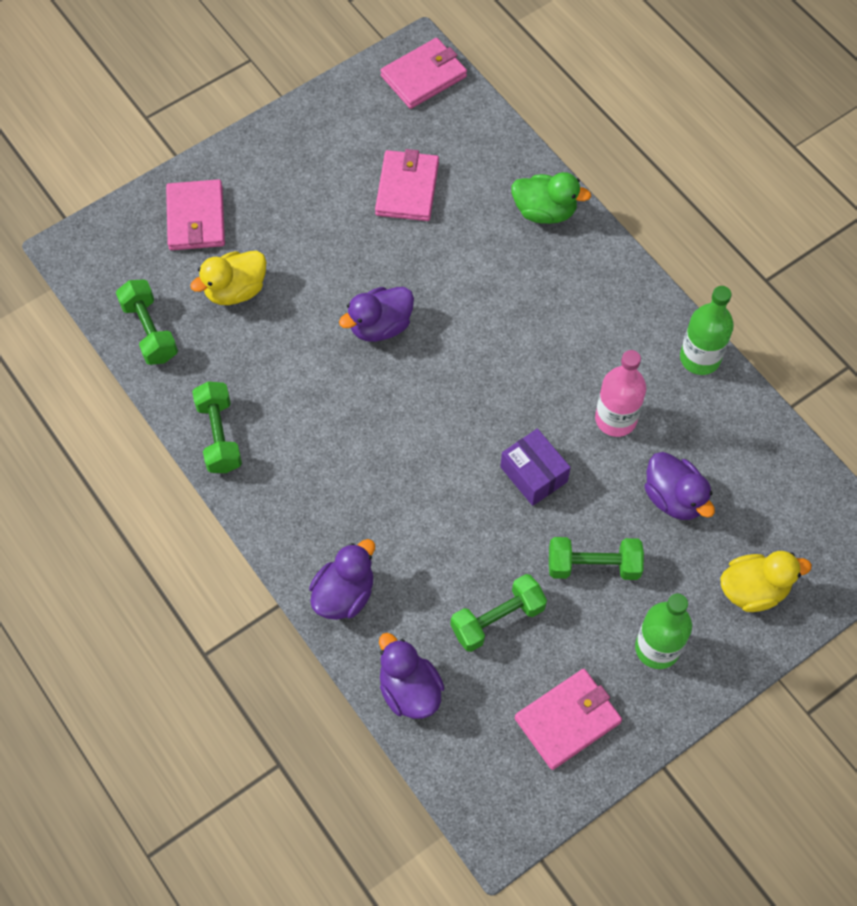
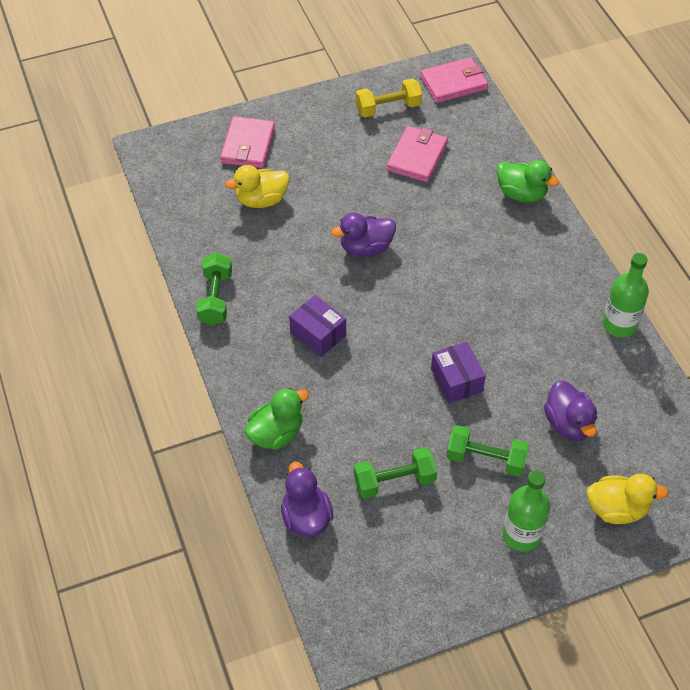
camera: 15 degrees right, 10 degrees down
green dumbbell [116,279,178,365] -> none
purple duck [309,539,375,620] -> green duck [245,388,309,450]
pink wallet [515,669,622,770] -> none
pink bottle [595,350,646,437] -> none
none -> purple box [289,295,346,357]
none -> yellow dumbbell [356,79,422,118]

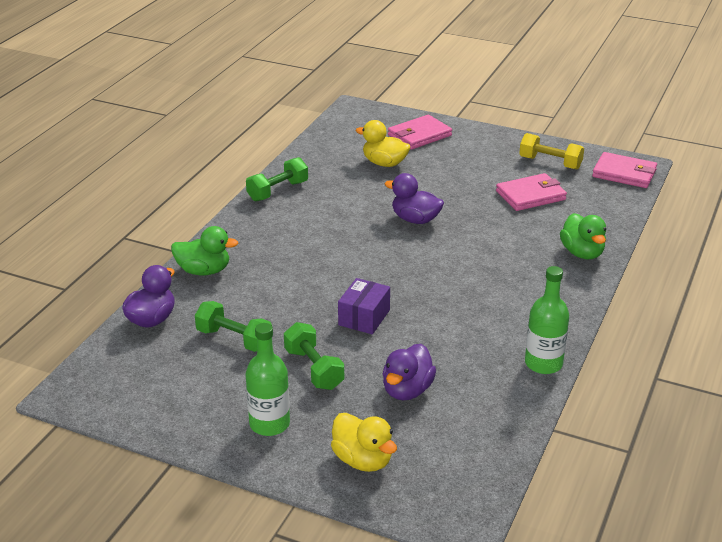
camera: 45 degrees right, 20 degrees down
purple box [289,295,346,357] -> none

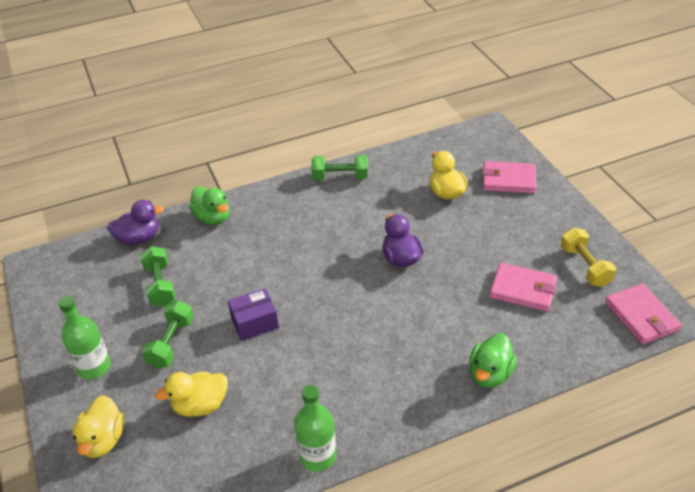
camera: 45 degrees right, 10 degrees up
purple duck [383,344,436,400] -> yellow duck [155,372,228,417]

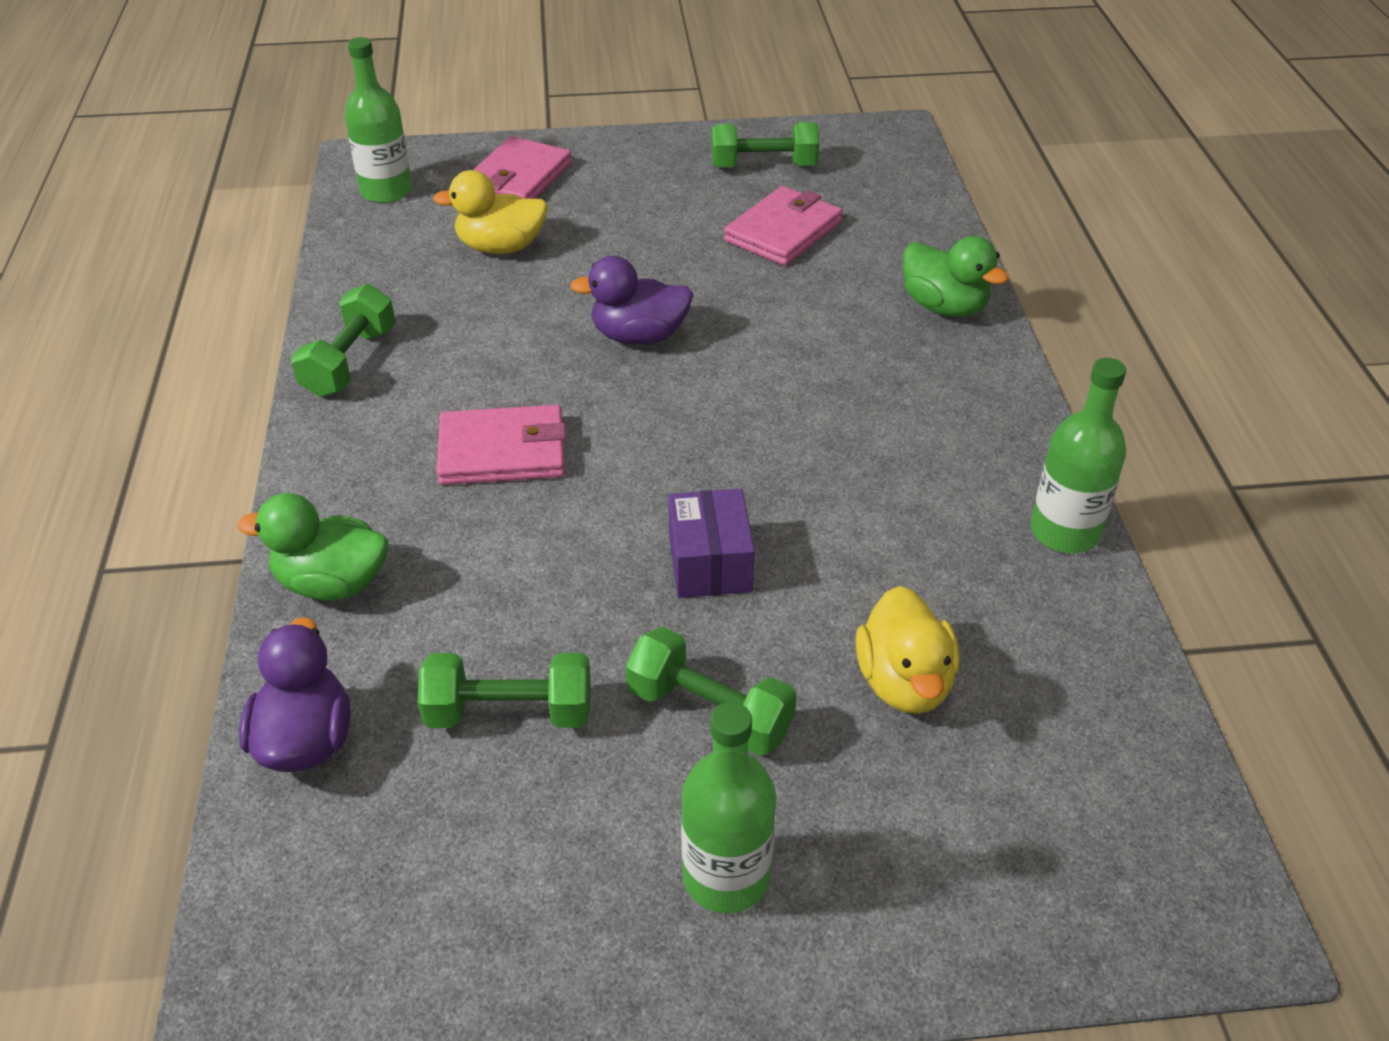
camera: 75 degrees left, 0 degrees up
yellow duck [72,395,124,458] -> none
green duck [189,187,230,225] -> green duck turned 150 degrees counterclockwise [238,493,388,601]
yellow dumbbell [561,228,616,287] -> green dumbbell [712,122,819,167]
pink wallet [605,283,682,345] -> pink wallet moved to [437,405,566,485]
none -> green bottle [345,37,412,203]

